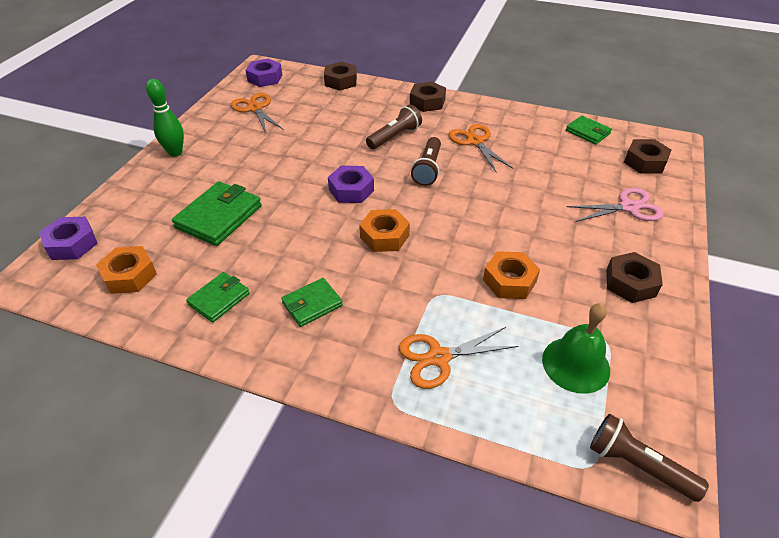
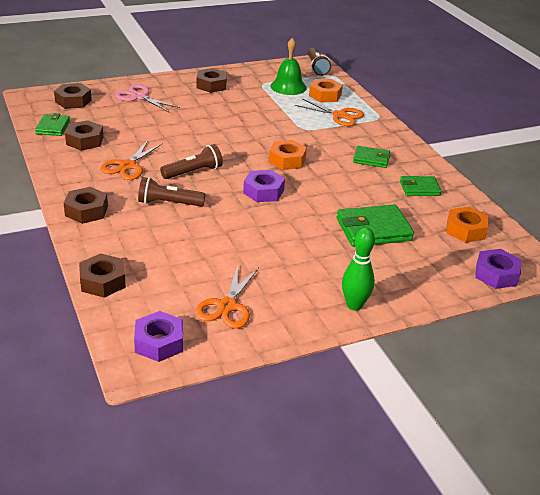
camera: 135 degrees left, 10 degrees down
orange nut [483,251,540,299] -> orange nut moved to [309,79,343,102]
none -> brown nut [65,120,103,151]

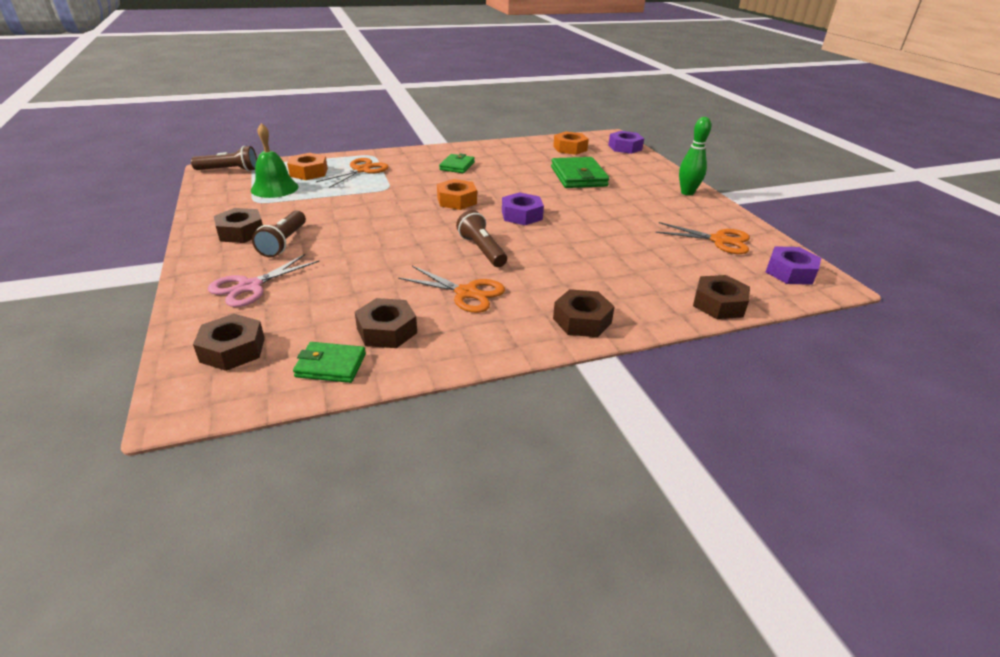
camera: 85 degrees left, 0 degrees up
brown flashlight [138,177,205,207] -> brown flashlight moved to [252,210,306,257]
green wallet [400,176,442,196] -> none

